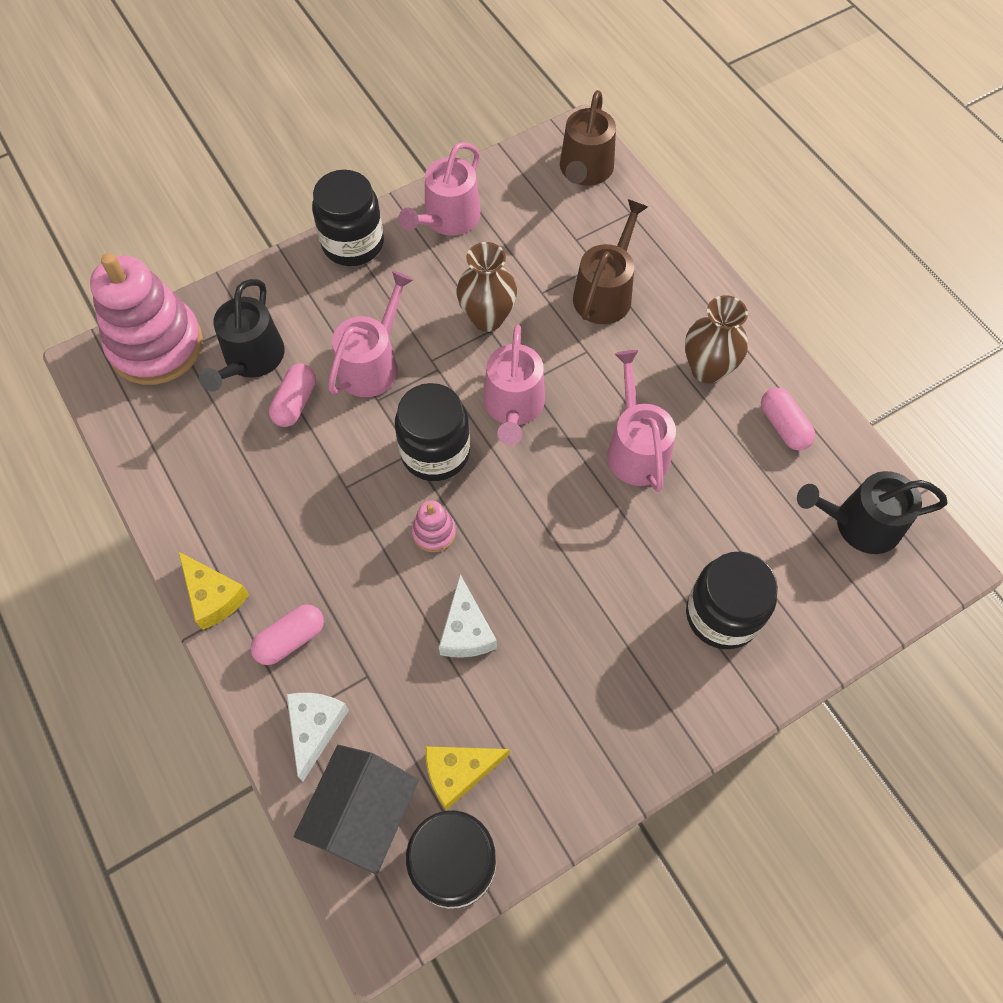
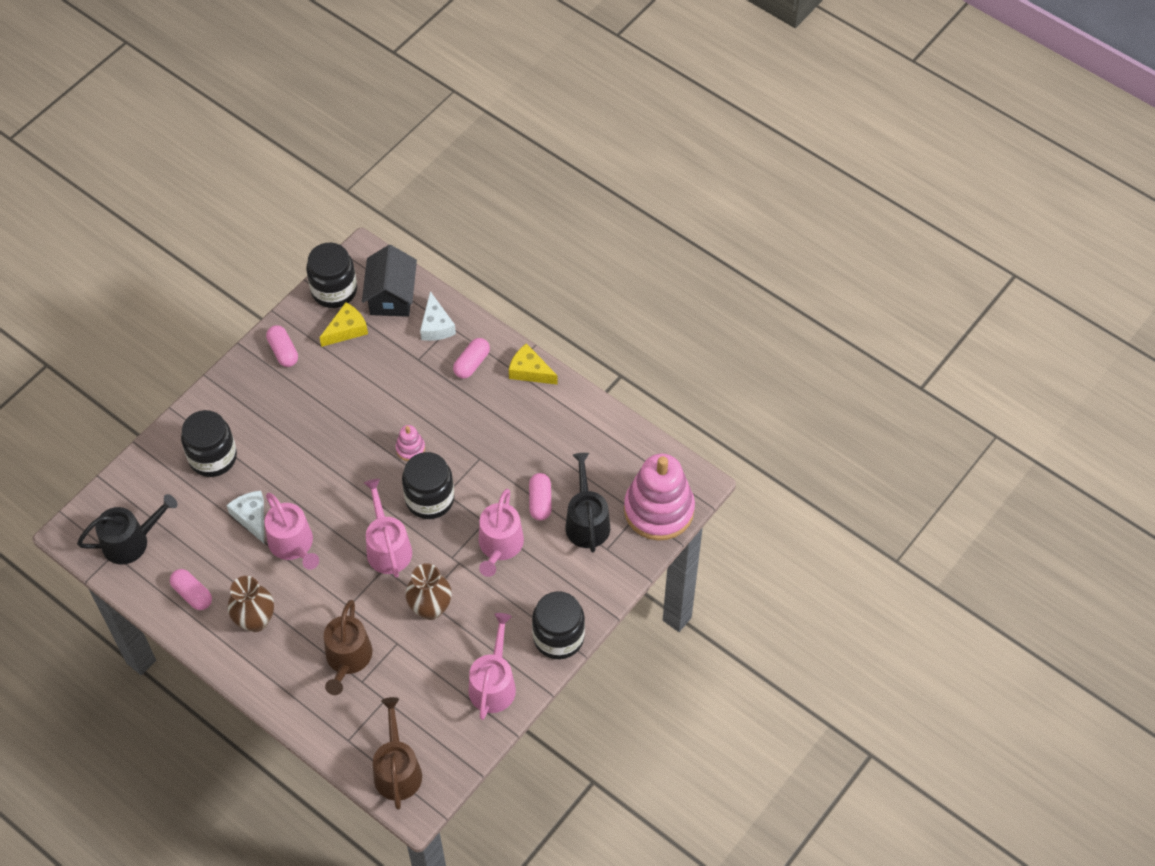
camera: 160 degrees right, 5 degrees down
white cheese [439,574,497,658] -> white cheese moved to [226,490,264,543]
none -> pink capsule [266,325,298,367]

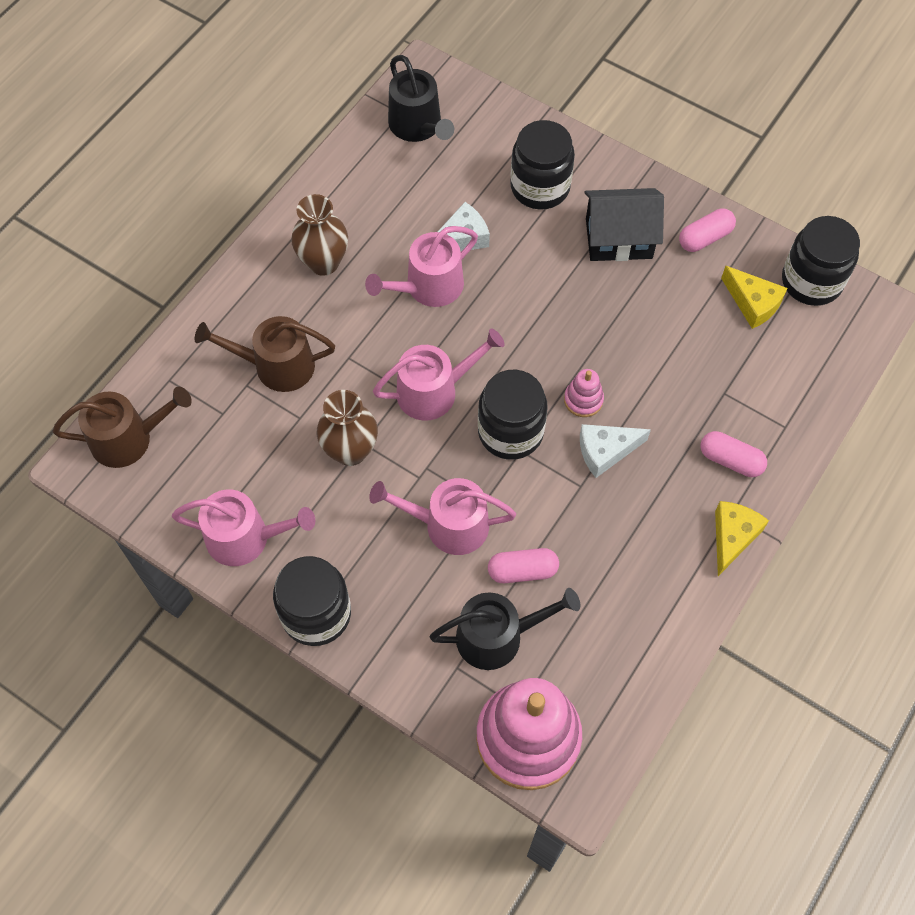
camera: 85 degrees right, 5 degrees up
pink capsule [170,569,212,610] -> none
black house [362,245,417,317] -> black house moved to [584,188,664,261]
white cheese [420,291,456,341] -> white cheese moved to [580,424,651,478]

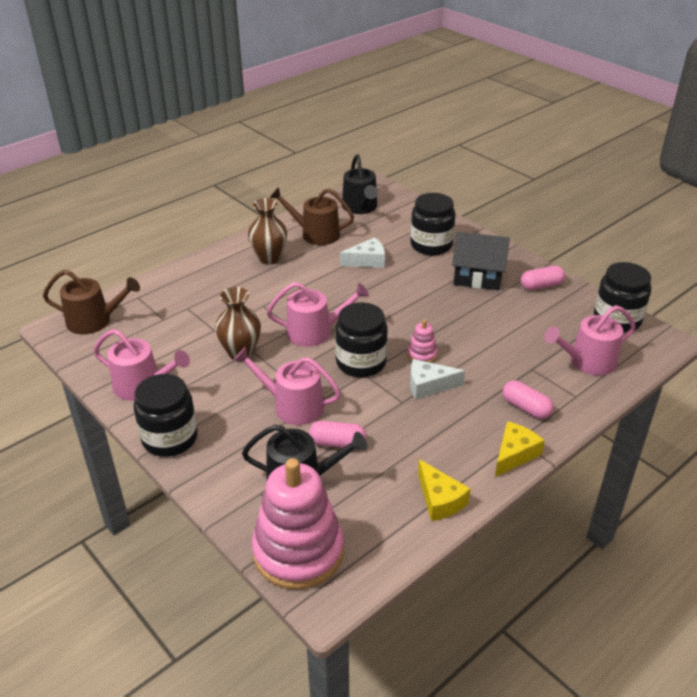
camera: 15 degrees right, 25 degrees down
brown watering can [195,316,335,392] -> brown watering can moved to [270,187,354,245]
pink watering can [365,226,478,307] -> pink watering can moved to [544,305,636,376]
yellow cheese [721,266,788,329] -> yellow cheese moved to [418,459,471,521]

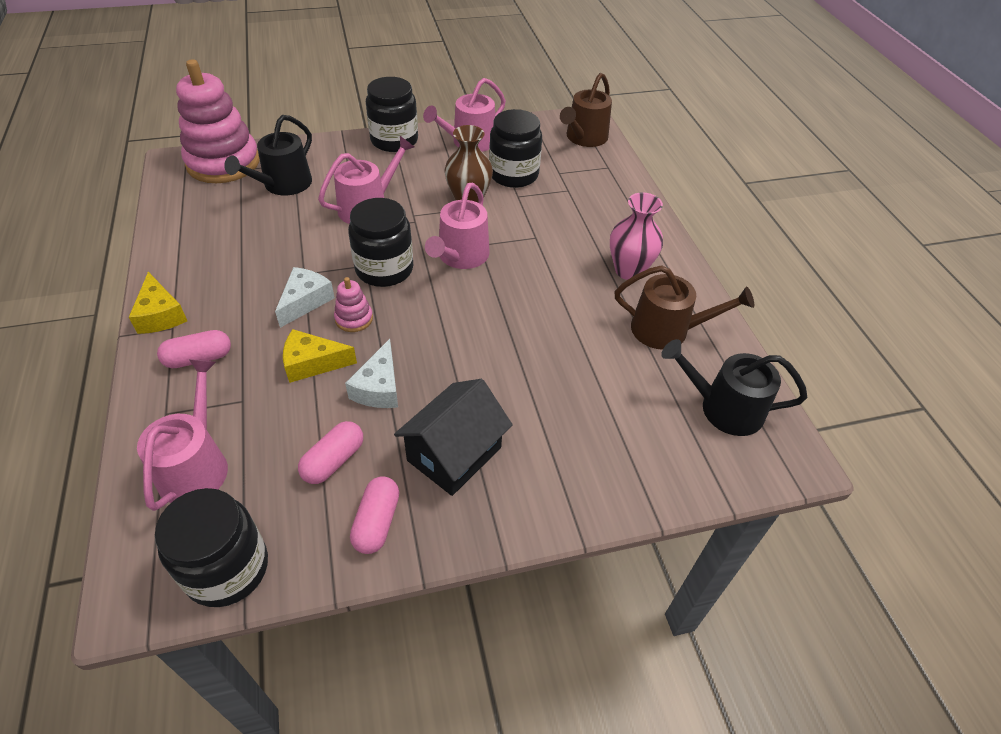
camera: 115 degrees right, 10 degrees up
brown vase [248,198,287,265] -> pink vase [610,193,663,280]
brown watering can [270,187,354,245] -> brown watering can turned 60 degrees clockwise [615,265,754,350]
pink capsule [309,421,367,449] -> pink capsule moved to [298,421,363,484]
white cheese [340,237,385,268] -> white cheese moved to [345,339,398,408]
black jar [410,193,456,255] -> black jar moved to [489,109,542,188]
yellow cheese [418,459,471,521] -> yellow cheese moved to [283,329,357,383]

